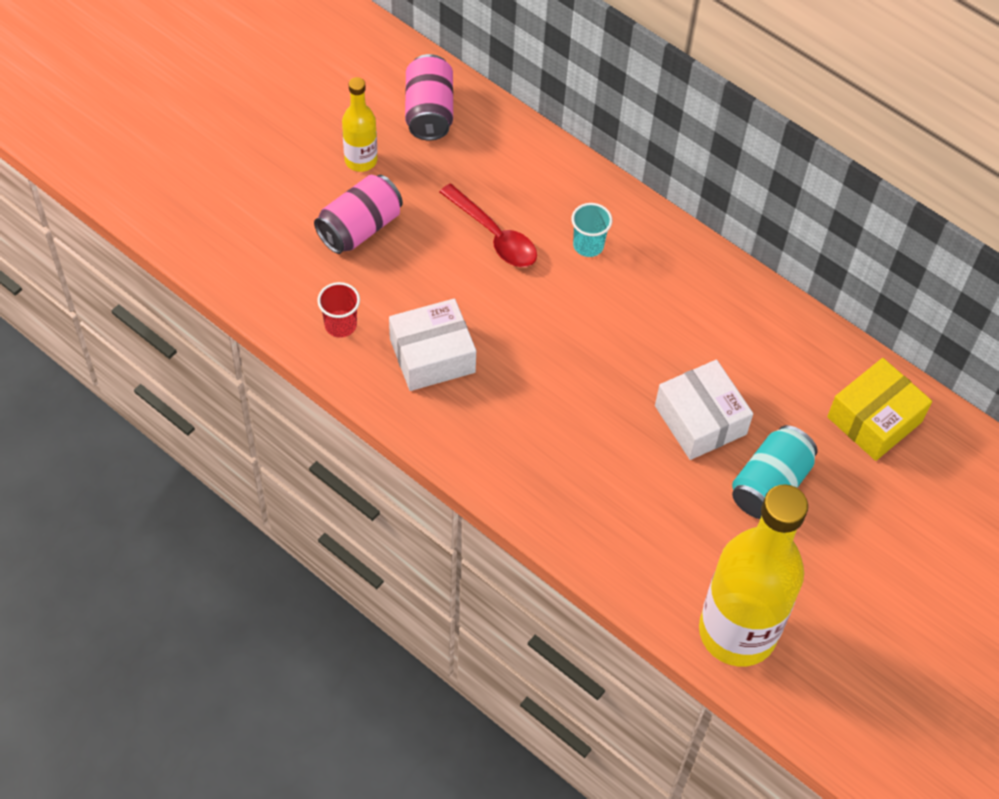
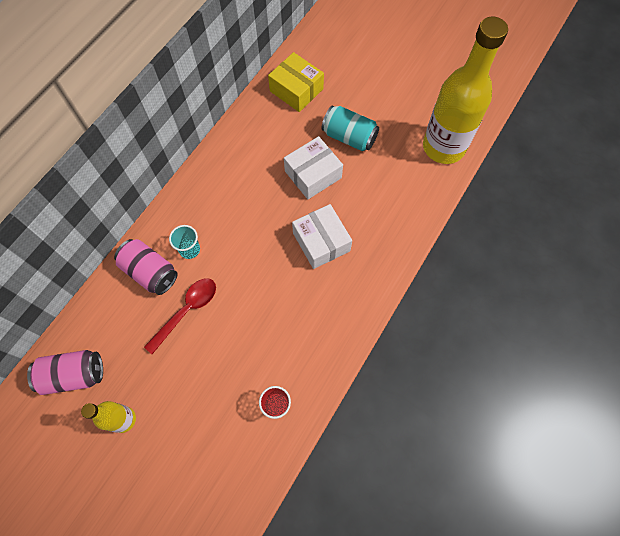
camera: 95 degrees left, 10 degrees up
pink can [314,175,403,254] -> pink can moved to [114,239,178,295]
white box [389,298,476,391] -> white box moved to [292,204,352,269]

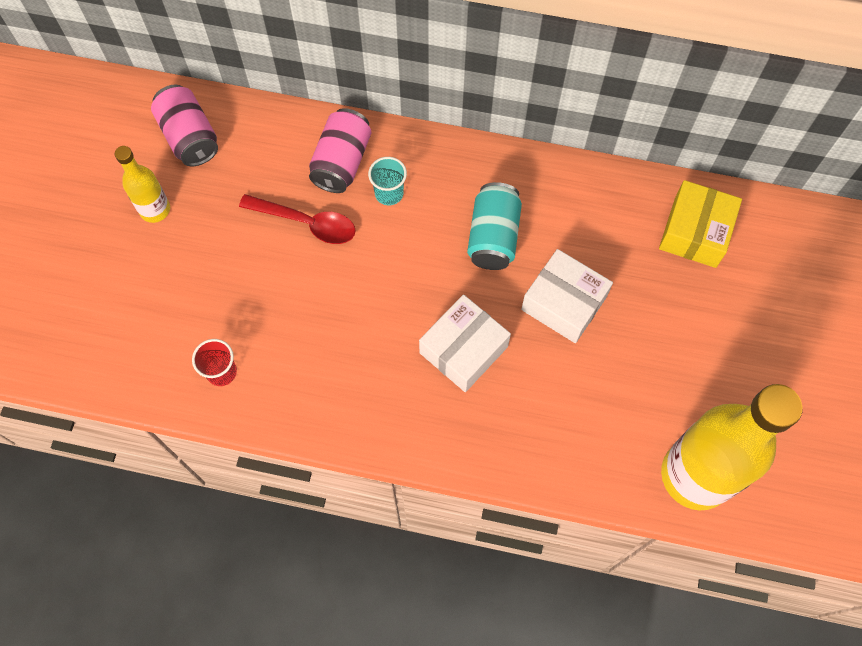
camera: 70 degrees right, 0 degrees up
turquoise can [321,105,379,151] -> turquoise can moved to [467,182,522,270]

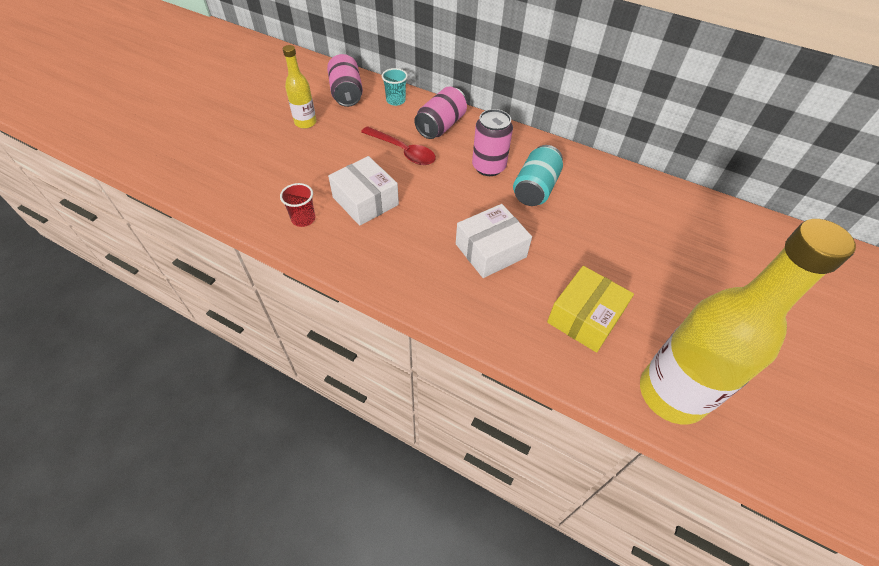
camera: 15 degrees right, 15 degrees down
turquoise cup [368,157,407,205] -> turquoise cup moved to [382,68,408,106]
white box [521,249,613,343] -> white box moved to [328,156,399,226]
yellow box [659,180,742,268] -> yellow box moved to [547,266,634,353]
none -> pink can [472,109,513,176]

